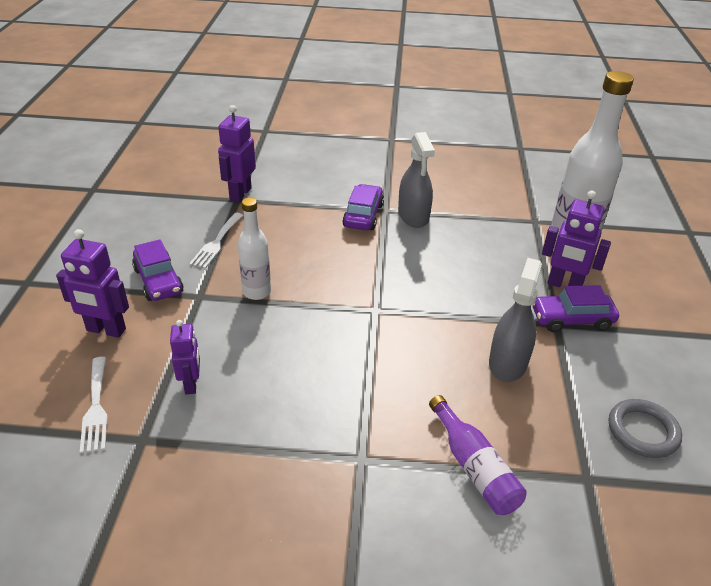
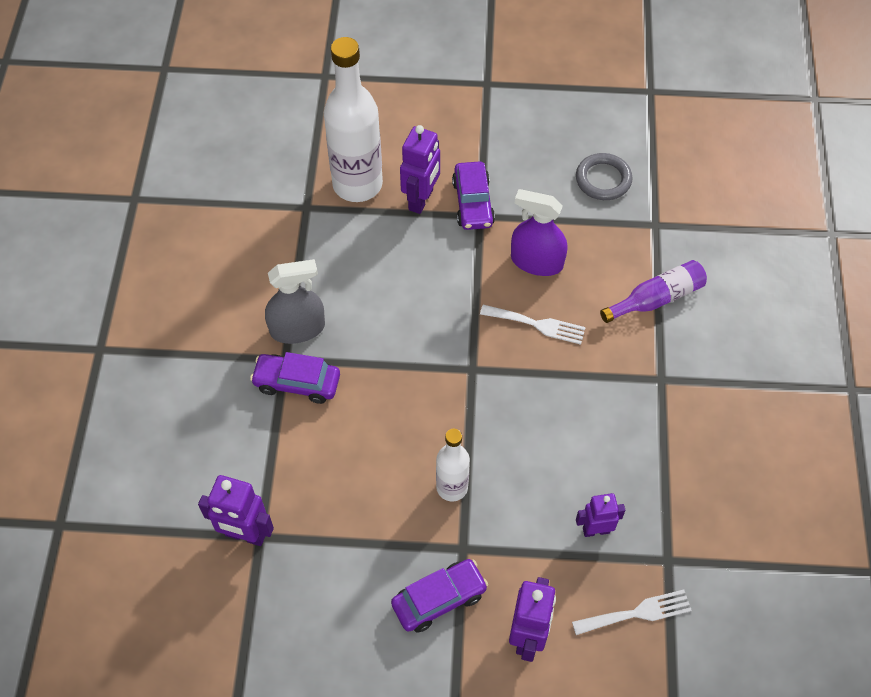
camera: 90 degrees left, 20 degrees up
white fork [189,213,243,269] -> white fork moved to [480,305,586,345]
grey spray bottle [489,258,542,382] -> purple spray bottle [511,189,568,276]

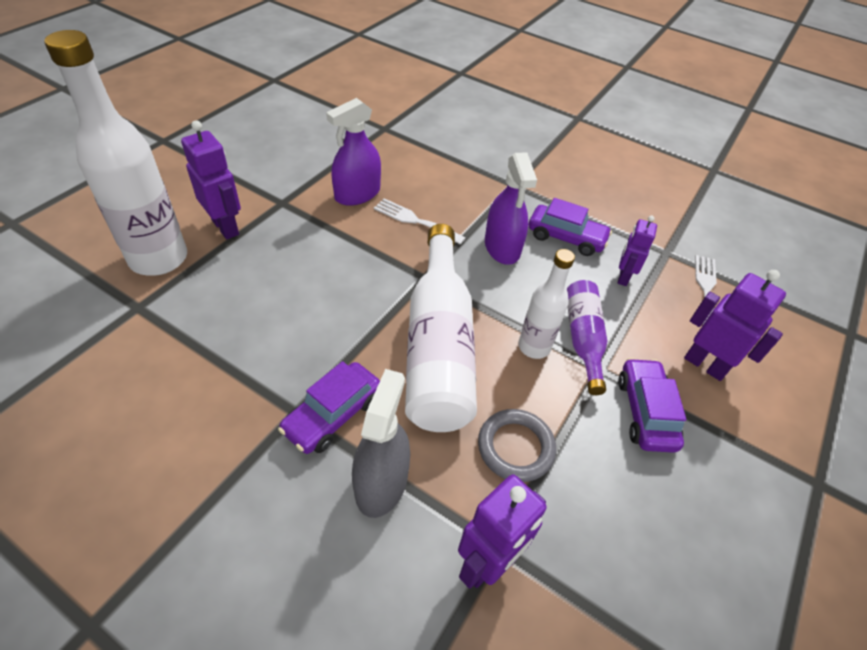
camera: 65 degrees left, 10 degrees down
grey spray bottle [265,259,325,344] -> grey spray bottle moved to [352,369,410,518]
purple car [452,161,495,230] -> purple car moved to [529,198,612,256]
white fork [480,305,586,345] -> white fork turned 105 degrees counterclockwise [374,198,466,245]
grey ring [576,153,633,200] -> grey ring moved to [478,409,556,482]
purple bottle [600,260,707,323] -> purple bottle moved to [567,280,607,395]
none -> white bottle [405,224,477,432]
none -> purple spray bottle [485,152,537,265]

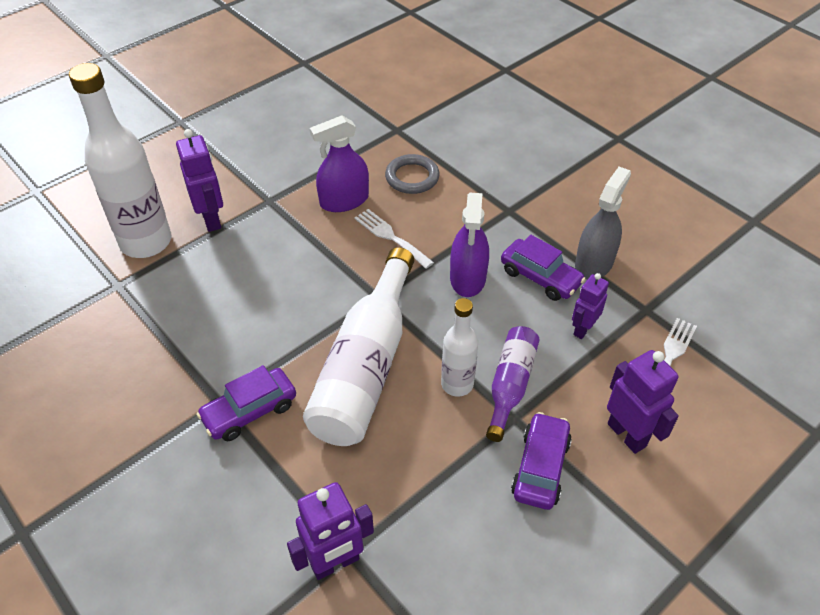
camera: 20 degrees right, 0 degrees up
grey spray bottle [352,369,410,518] -> grey spray bottle moved to [575,167,631,280]
grey ring [478,409,556,482] -> grey ring moved to [385,154,440,194]

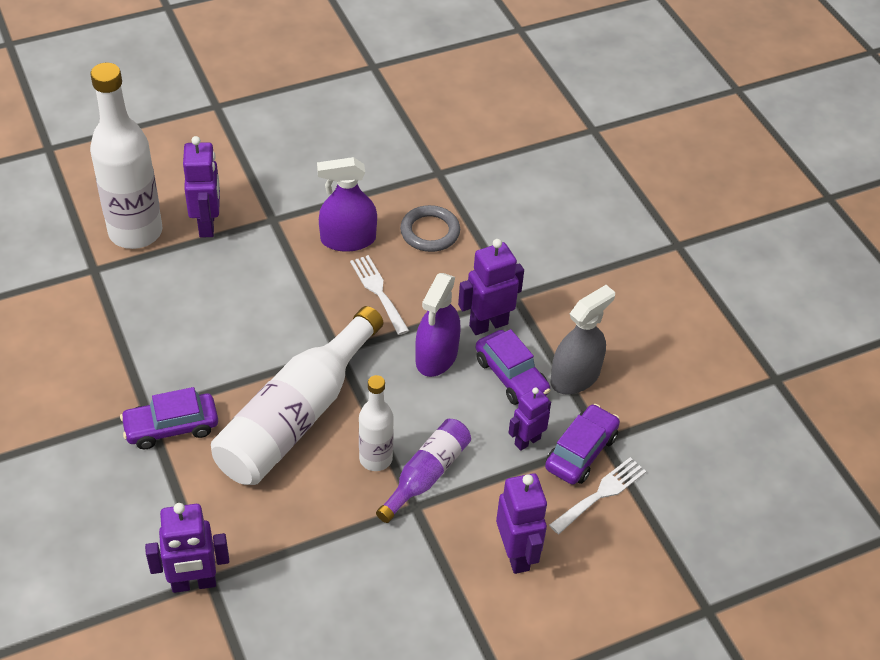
camera: 15 degrees right, 0 degrees up
purple car [511,412,572,510] -> purple car moved to [545,404,620,485]
none -> purple robot [458,239,524,335]

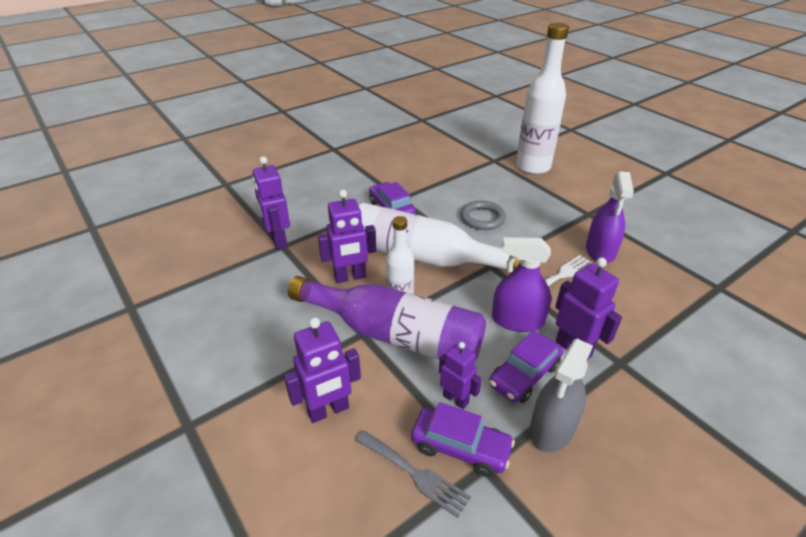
camera: 80 degrees right, 10 degrees down
purple robot [183,136,220,238] -> purple robot moved to [318,190,376,283]
purple spray bottle [317,157,377,252] -> purple spray bottle turned 150 degrees counterclockwise [586,171,634,263]
purple bottle [376,419,471,523] -> purple bottle [288,276,486,362], size x1.83
grey ring [400,205,460,252] -> grey ring moved to [461,201,506,230]
white fork [549,457,646,534] -> grey fork [356,431,471,518]
grey spray bottle [551,285,615,395] -> grey spray bottle turned 90 degrees clockwise [530,339,593,452]

